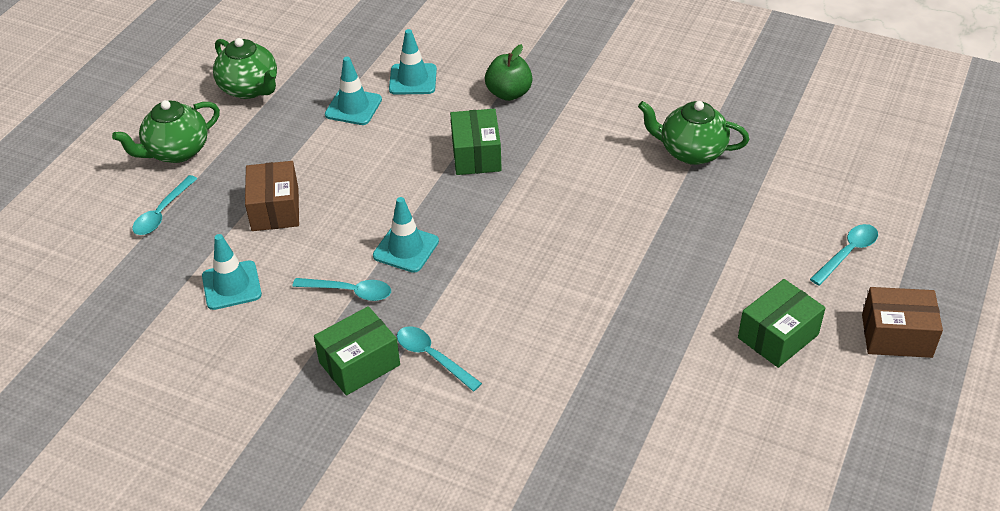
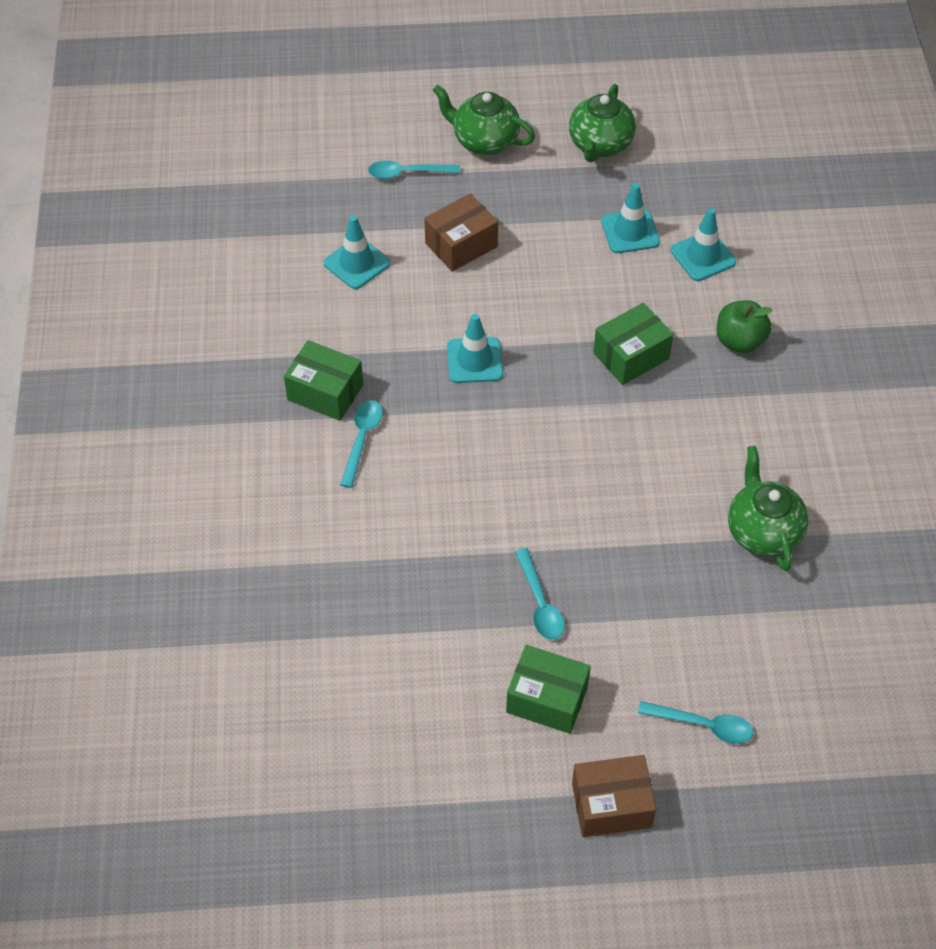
camera: 60 degrees right, 10 degrees up
turquoise spoon [292,278,391,301] -> turquoise spoon moved to [515,548,565,640]
brown box [862,287,943,358] -> brown box turned 75 degrees counterclockwise [572,755,657,837]

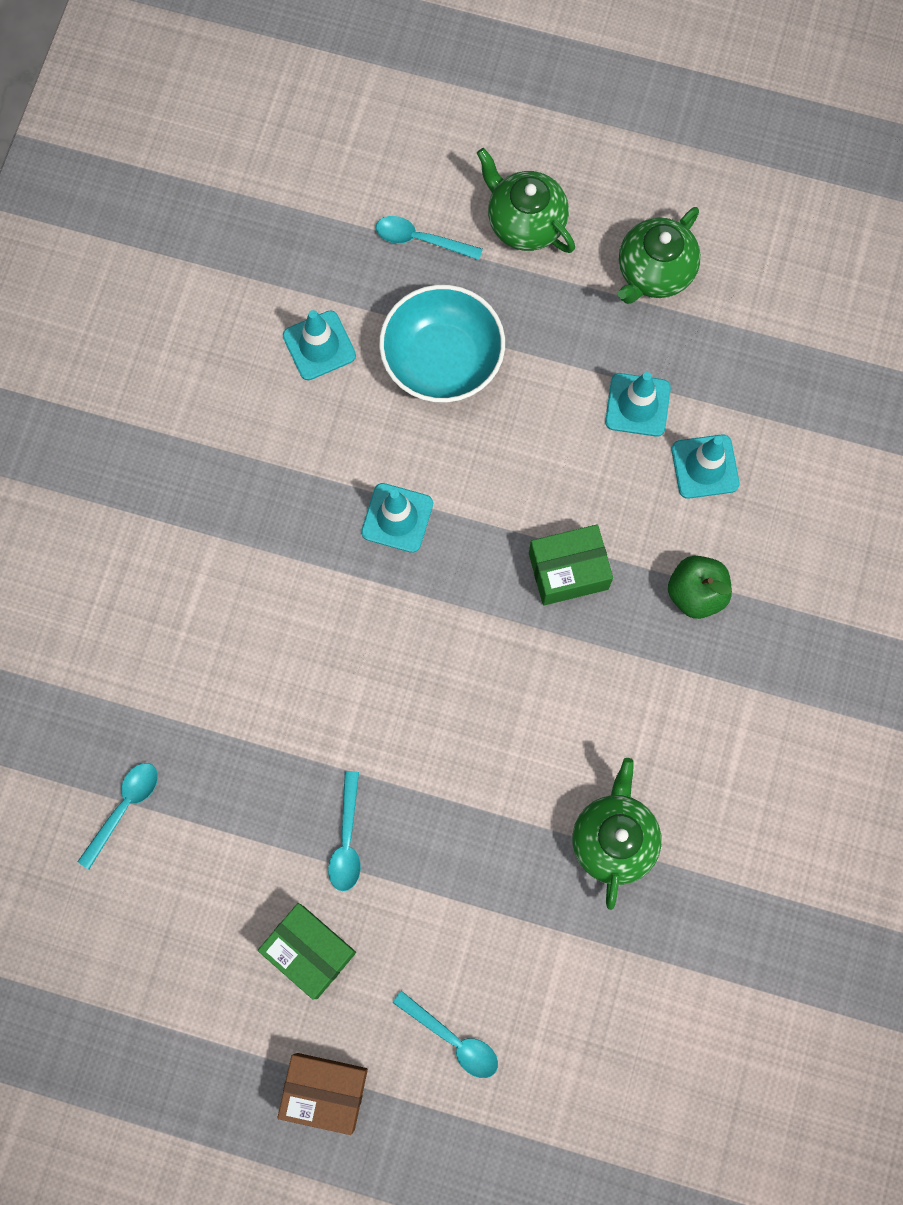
camera: 20 degrees right, 20 degrees up
green box [284,340,363,421] -> none
turquoise spoon [340,400,383,488] -> turquoise spoon moved to [77,763,158,869]
brown box [424,193,498,272] -> turquoise bowl [379,285,505,403]

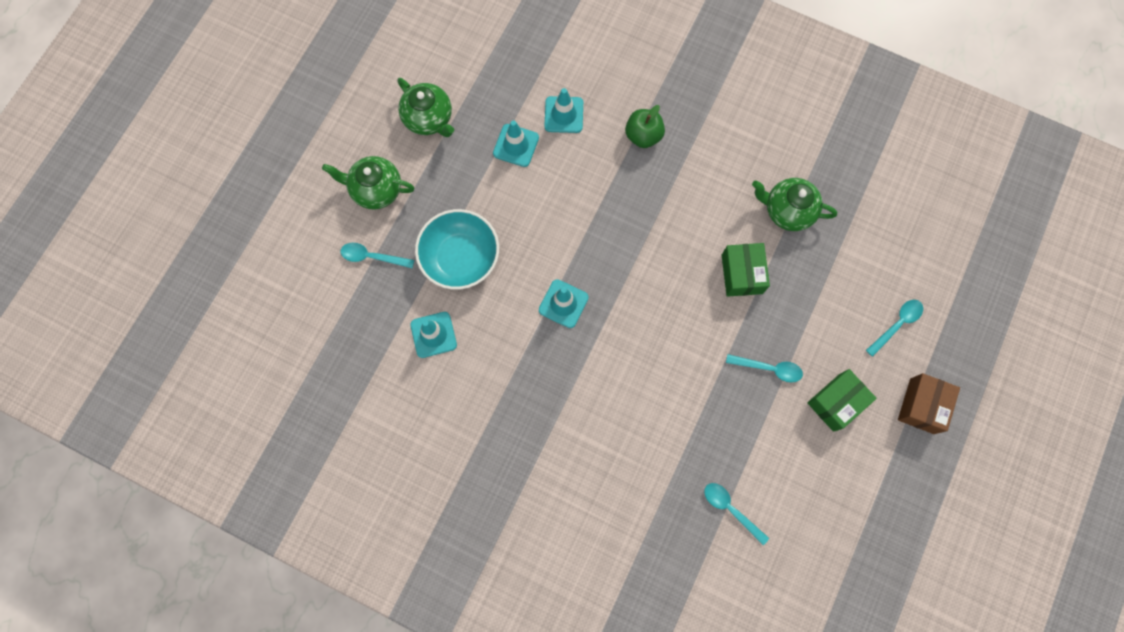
camera: 80 degrees left, 0 degrees up
turquoise spoon [376,216,483,260] -> turquoise spoon turned 75 degrees clockwise [341,243,414,268]
green teapot [477,148,575,253] -> green teapot turned 45 degrees clockwise [322,156,414,209]
green box [529,524,613,605] -> green box moved to [722,243,770,297]

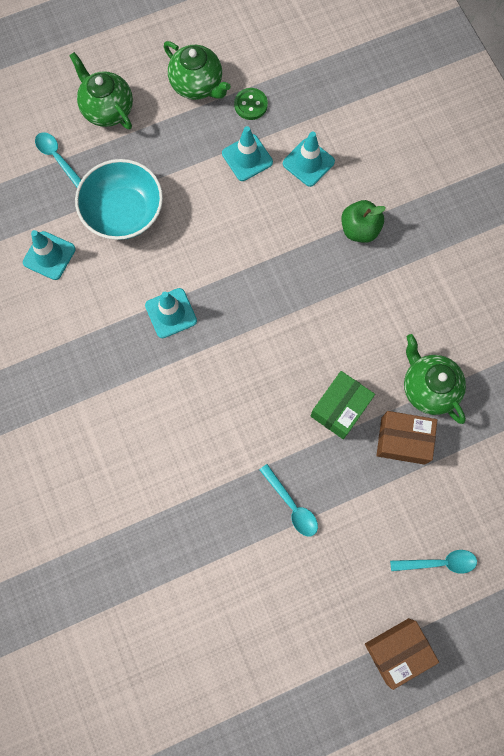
camera: 40 degrees right, 0 degrees up
green teapot [397,78,454,137] -> green teapot turned 45 degrees counterclockwise [164,41,231,100]
turquoise spoon [704,483,769,545] -> none
green box [807,369,877,432] -> none
none -> green button [234,88,268,120]
none -> brown box [376,411,437,465]

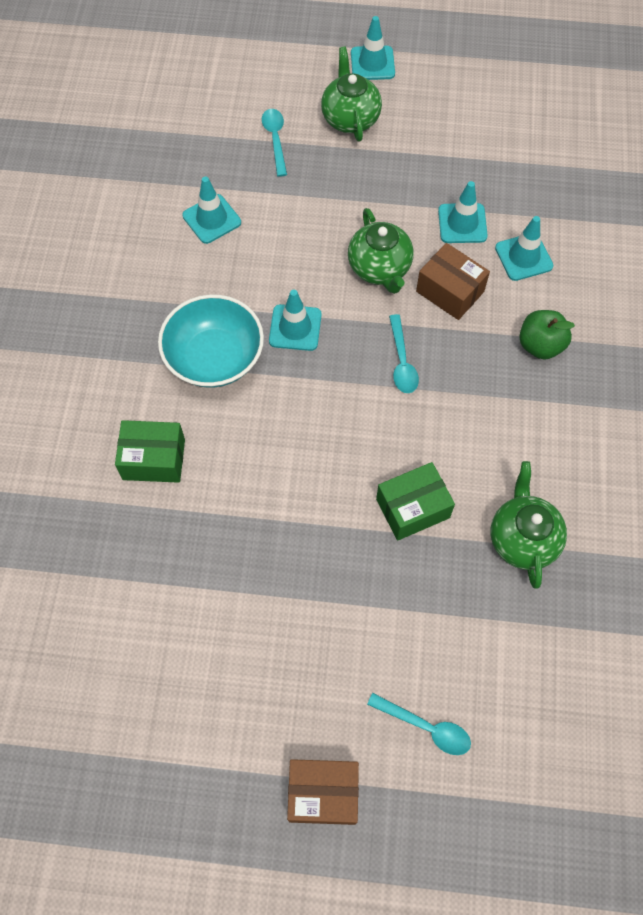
camera: 30 degrees right, 10 degrees down
turquoise bowl [75,159,163,240] -> turquoise bowl moved to [158,294,264,388]
green teapot [164,41,231,100] -> green teapot moved to [348,208,413,294]
green button [234,88,268,120] -> none
turquoise spoon [260,464,318,536] -> turquoise spoon moved to [389,314,419,393]
brown box [376,411,437,465] -> brown box moved to [416,243,490,320]
none -> green box [115,420,185,483]
none -> turquoise traffic cone [351,16,395,80]

